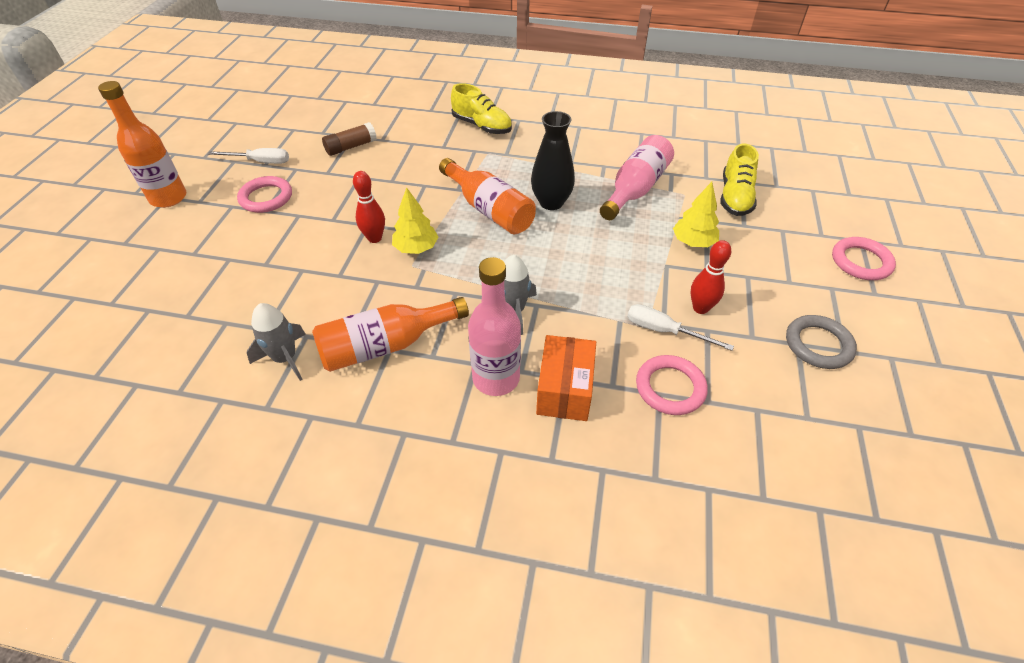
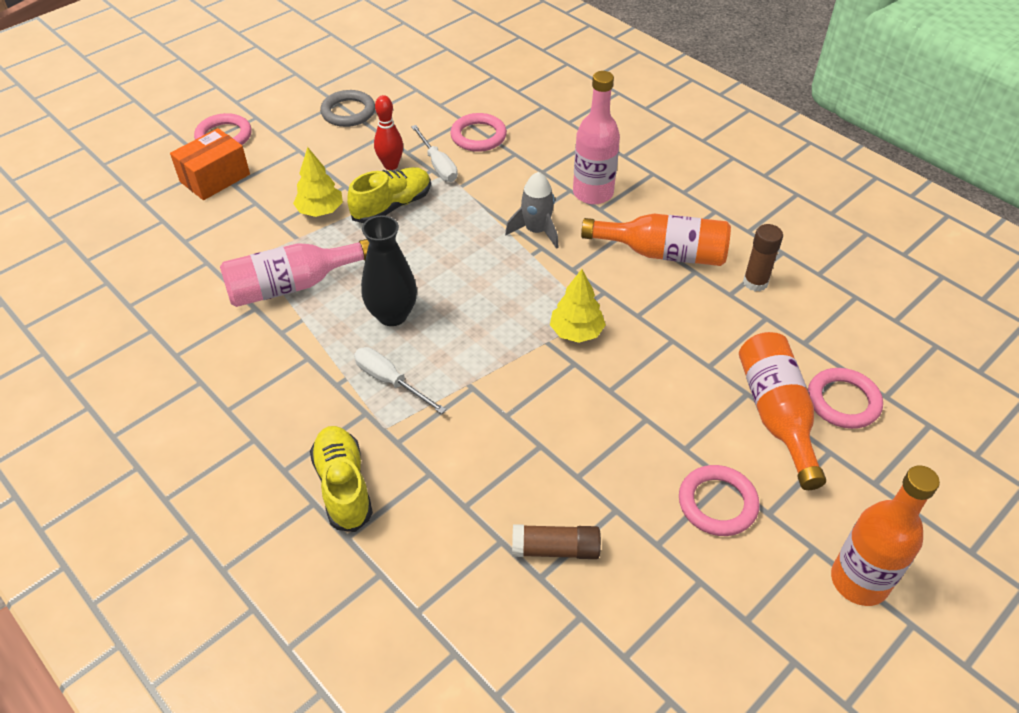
camera: 145 degrees left, 0 degrees up
white screwdriver [208,148,289,164] -> white screwdriver moved to [354,347,446,414]
grey rocket [247,303,306,381] -> brown glue stick [743,224,783,292]
red bowling pin [353,171,385,243] -> none
orange bottle [439,158,536,234] -> orange bottle moved to [739,332,826,490]
orange box [536,335,596,421] -> orange box moved to [170,128,250,200]
yellow shoe [720,144,759,216] -> yellow shoe moved to [347,167,431,223]
none -> pink ring [808,368,883,429]

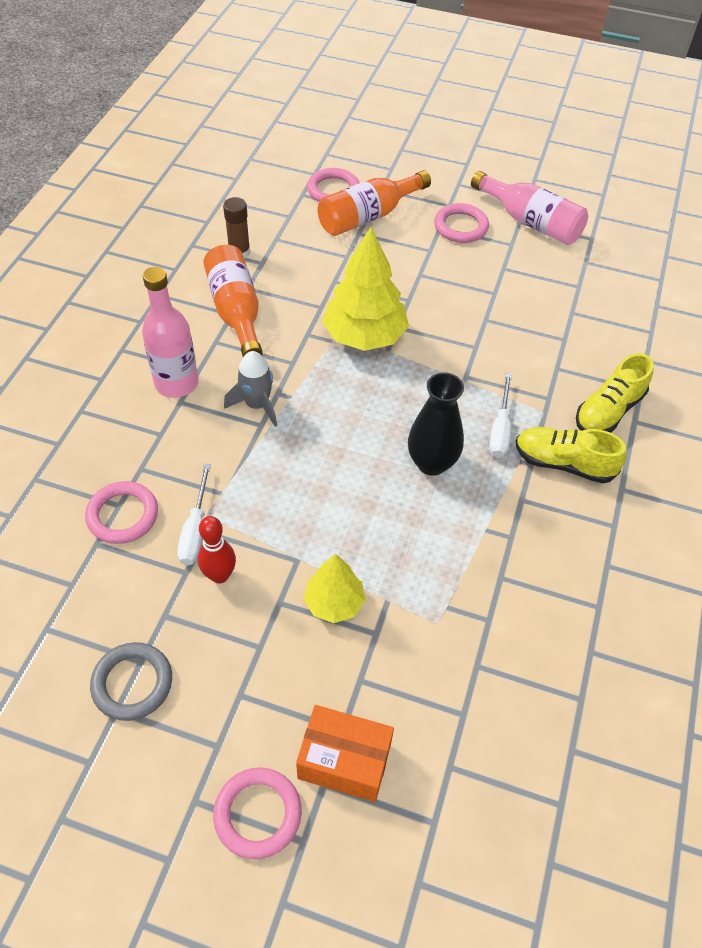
camera: 120 degrees left, 5 degrees up
pink bottle [220,239,369,307] -> pink bottle moved to [471,171,588,245]
yellow shoe [347,167,431,223] -> yellow shoe moved to [516,427,627,483]
white screwdriver [411,125,458,182] -> white screwdriver turned 150 degrees clockwise [177,464,211,565]
brown glue stick [512,524,601,559] -> none
yellow tree [550,269,606,343] -> yellow tree [322,227,409,351], size x1.73
orange bottle [831,465,940,606] -> none

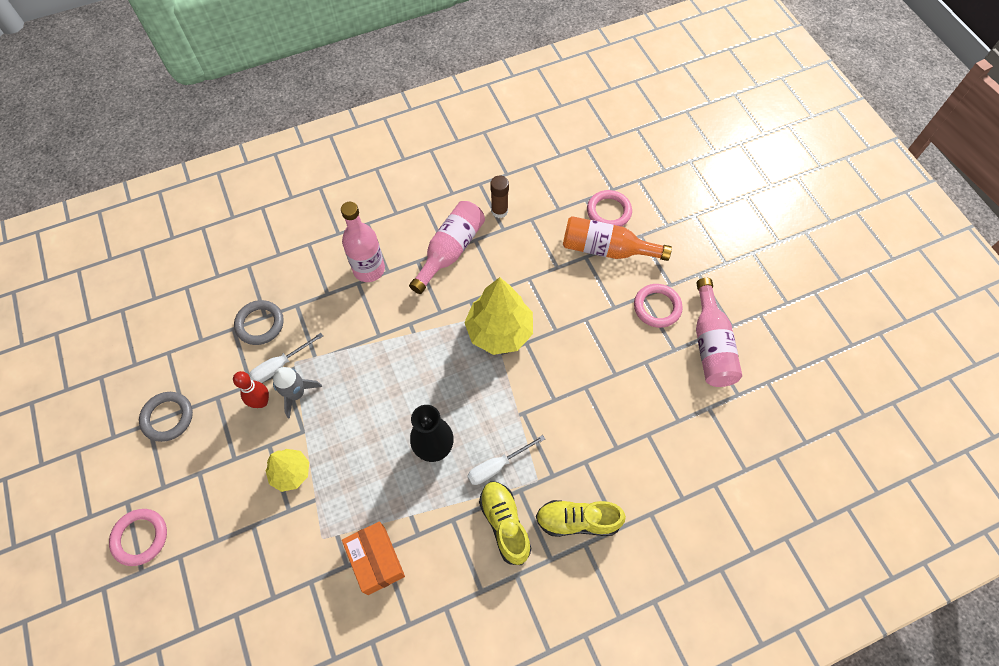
camera: 50 degrees right, 10 degrees up
pink ring [85,481,158,544] -> grey ring [234,300,284,345]
orange bottle [203,245,263,357] -> pink bottle [409,201,485,294]
grey rocket [224,351,277,427] -> grey rocket moved to [273,367,322,419]
orange box [296,705,394,802] -> orange box moved to [342,521,405,595]

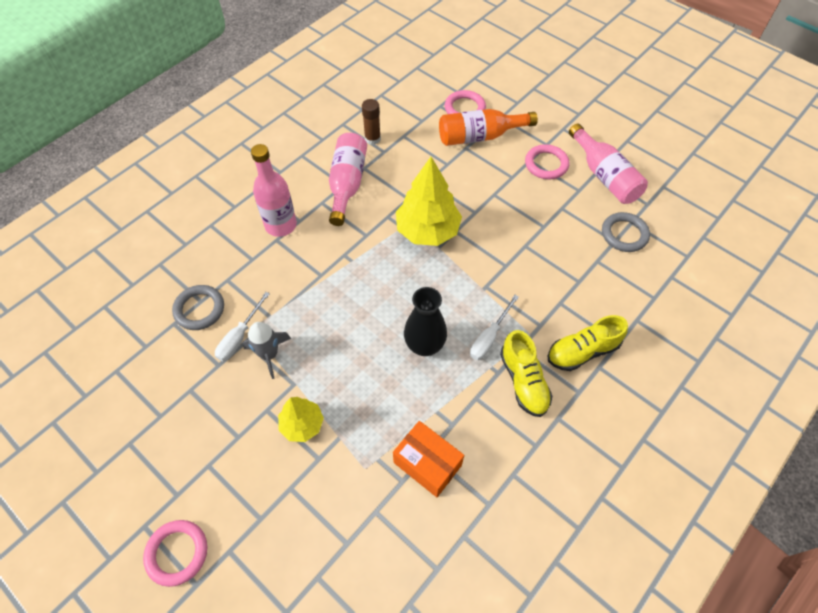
camera: 25 degrees left, 5 degrees down
grey ring [139,392,193,442] -> grey ring moved to [602,212,650,252]
red bowling pin [233,371,269,408] -> none
yellow shoe [479,481,531,565] -> yellow shoe turned 150 degrees counterclockwise [500,330,552,417]

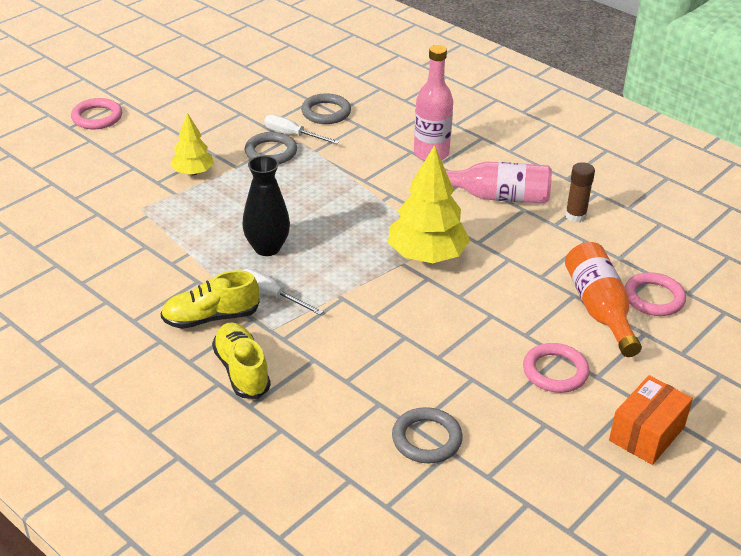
camera: 90 degrees right, 20 degrees down
grey rocket [243,322,291,379] -> grey ring [245,132,297,164]
orange box [393,421,464,497] -> orange box moved to [609,375,693,465]
pink bottle [569,123,648,204] -> none

